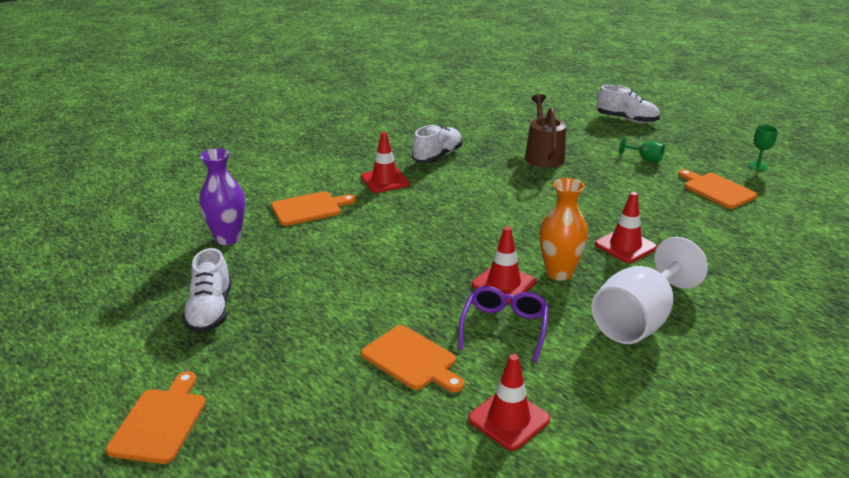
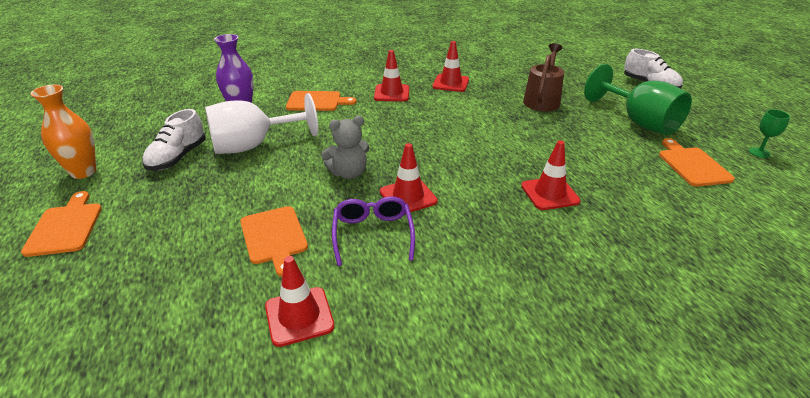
camera: 25 degrees right, 5 degrees up
orange cutting board [106,371,206,464] -> orange cutting board turned 45 degrees counterclockwise [21,191,102,257]
white shoe [412,125,463,163] -> red traffic cone [432,41,469,92]
purple glasses [458,286,549,362] -> purple glasses turned 45 degrees counterclockwise [332,196,415,266]
orange vase [540,178,588,281] -> orange vase moved to [31,85,96,179]
white goblet [591,237,708,344] -> white goblet moved to [205,93,318,154]
green goblet [619,137,665,163] -> green goblet [584,64,692,135], size x2.34
none -> grey teddy bear [321,116,369,179]

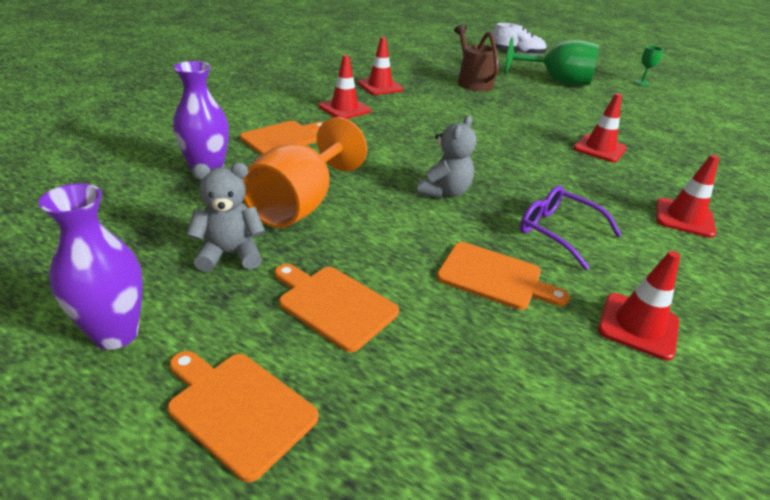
camera: 45 degrees left, 0 degrees up
orange vase [31,85,96,179] -> purple vase [38,183,143,350]
white shoe [142,109,206,171] -> grey teddy bear [186,163,265,272]
white goblet [205,93,318,154] -> orange goblet [242,117,367,228]
red traffic cone [380,143,438,214] -> red traffic cone moved to [656,155,719,238]
orange cutting board [659,138,735,187] -> orange cutting board moved to [275,264,399,352]

